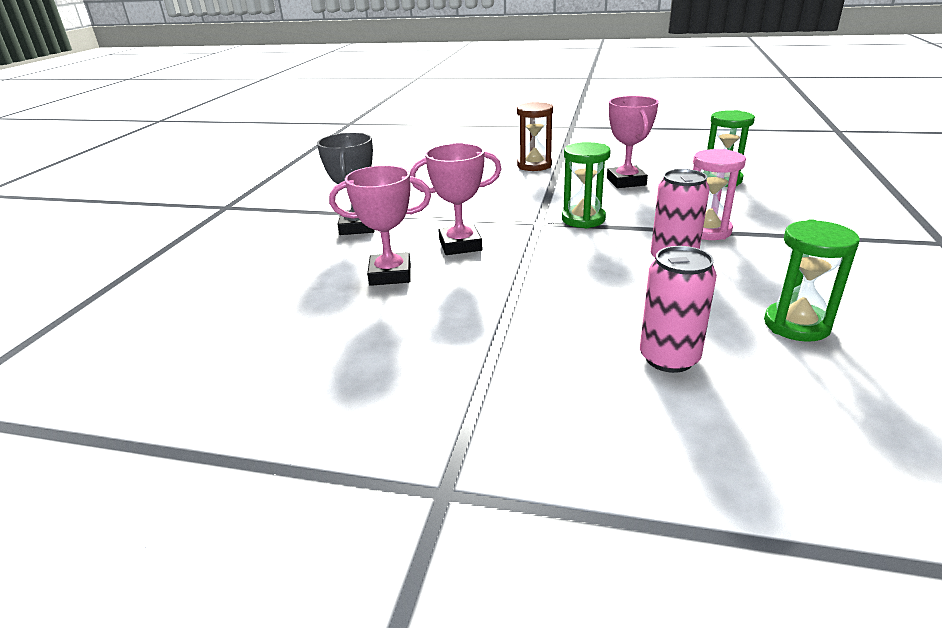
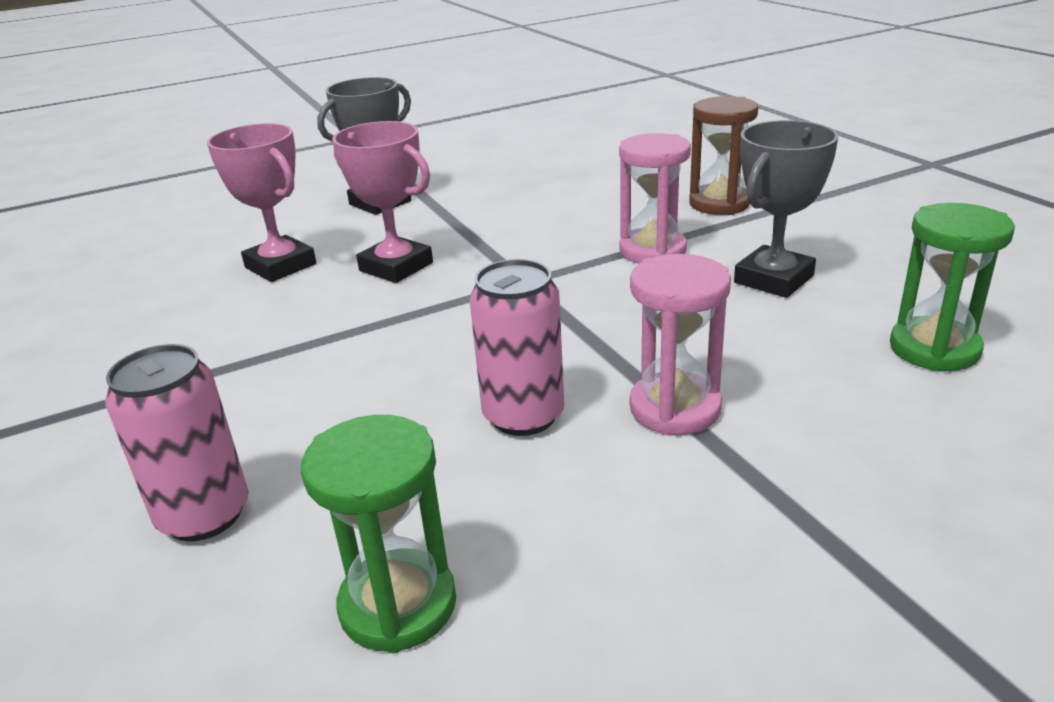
camera: 50 degrees right, 0 degrees up
green hourglass [562,142,611,228] -> none
pink trophy [607,96,659,188] -> grey trophy [734,120,839,298]
none -> pink hourglass [619,133,691,263]

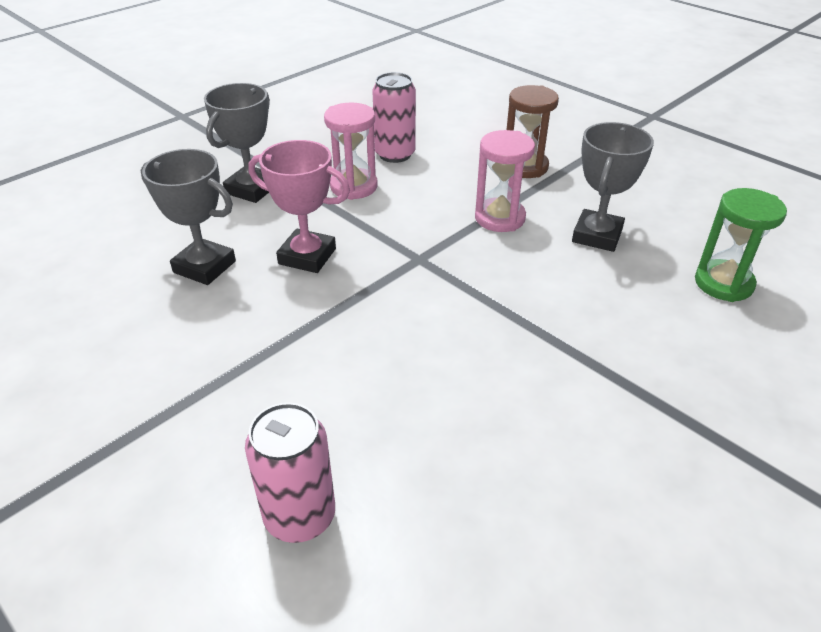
camera: 20 degrees left, 10 degrees up
pink trophy [207,123,316,282] -> grey trophy [141,149,236,285]
green hourglass [301,415,456,653] -> none
pink can [470,259,564,436] -> pink can moved to [372,72,416,163]
pink hourglass [630,254,731,435] -> pink hourglass moved to [324,103,378,200]

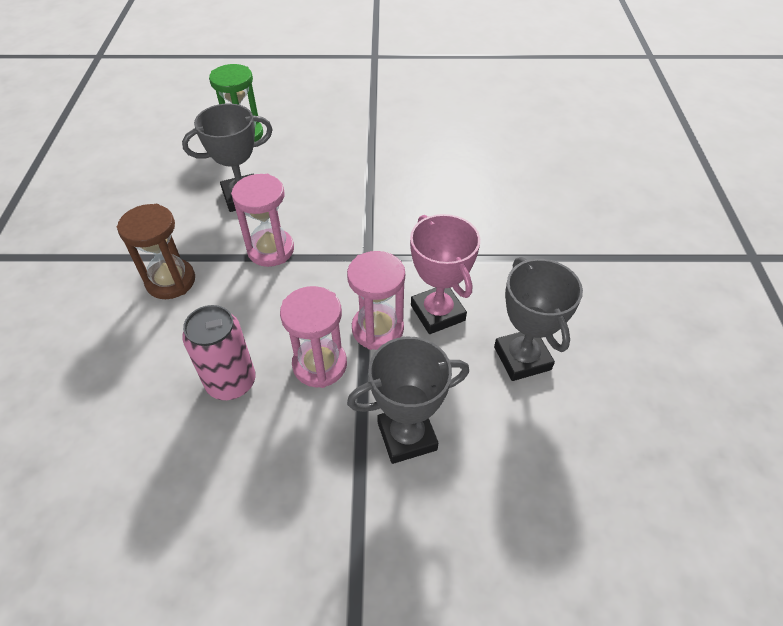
camera: 135 degrees left, 10 degrees up
pink can [245,403,335,543] -> none
none -> pink hourglass [347,251,405,350]

